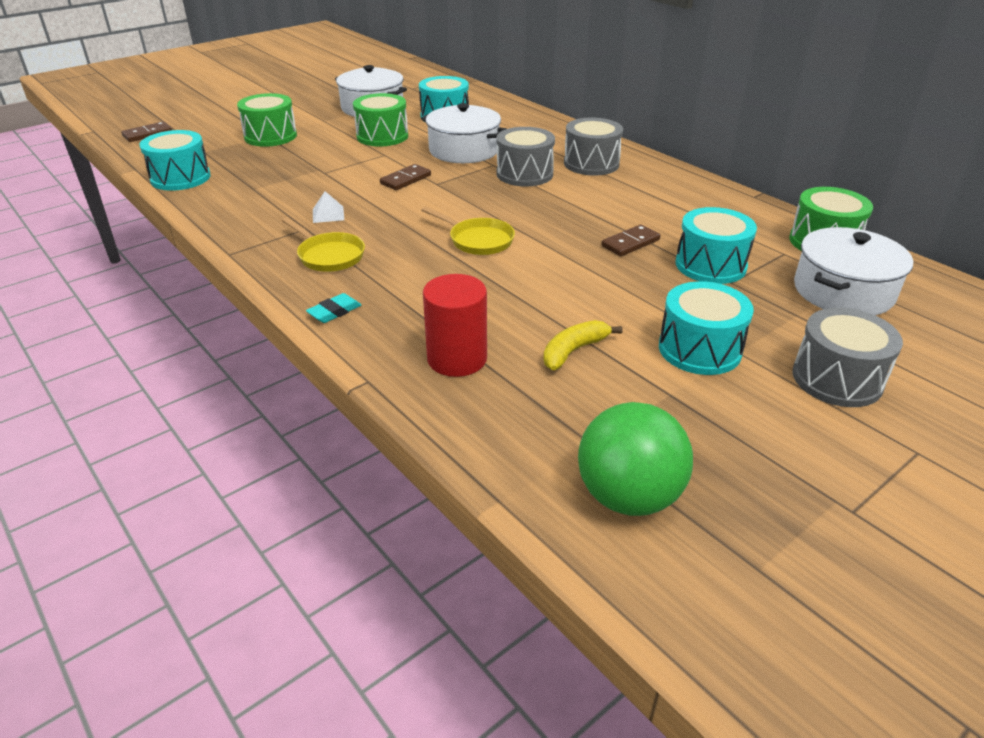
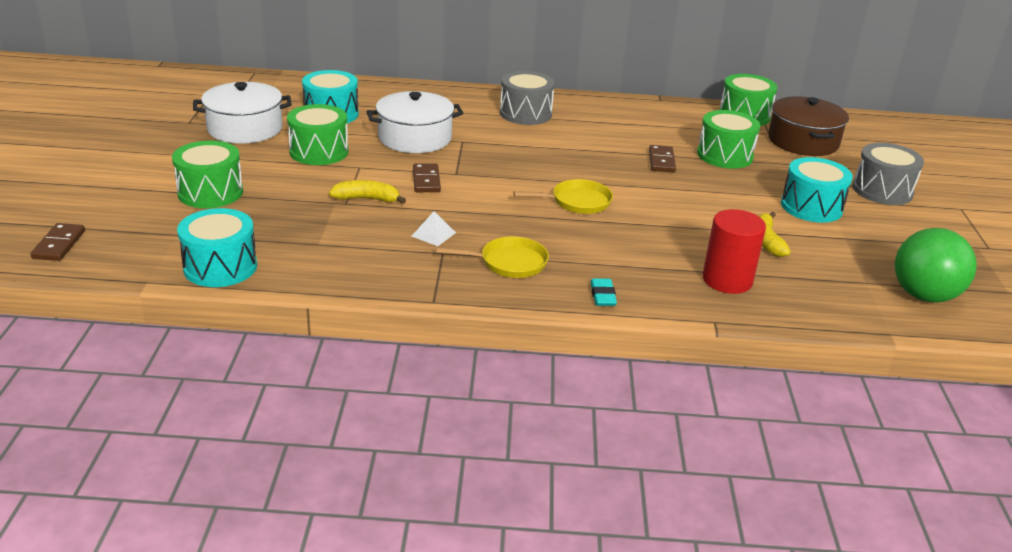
camera: 50 degrees left, 5 degrees down
grey drum [496,127,555,187] -> none
turquoise drum [675,207,757,284] -> green drum [697,110,760,168]
white pot [794,227,913,315] -> brown pot [768,96,849,156]
none -> yellow banana [329,180,406,204]

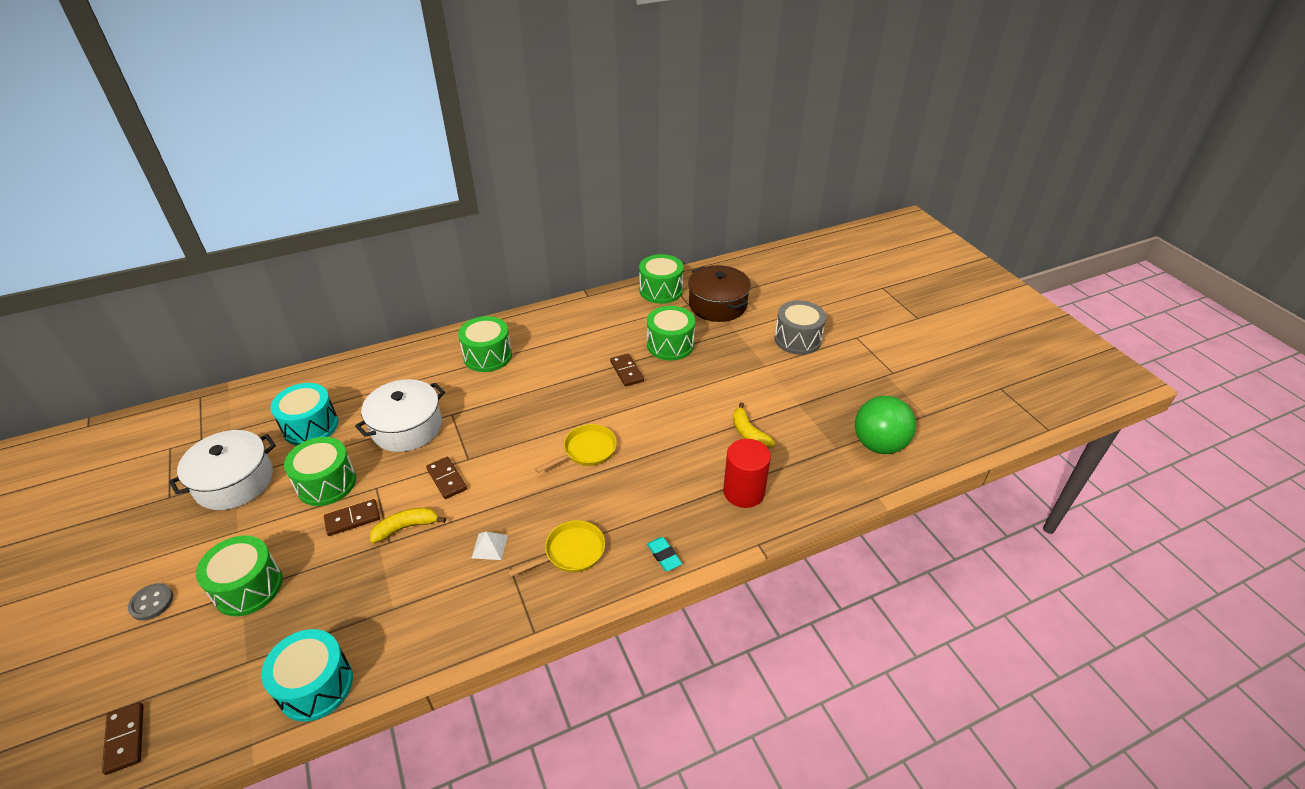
camera: 25 degrees left, 10 degrees up
grey drum [500,71,555,125] -> green drum [458,316,512,372]
turquoise drum [781,157,853,223] -> none
none -> grey button [128,583,173,621]
none -> brown domino [324,499,380,536]

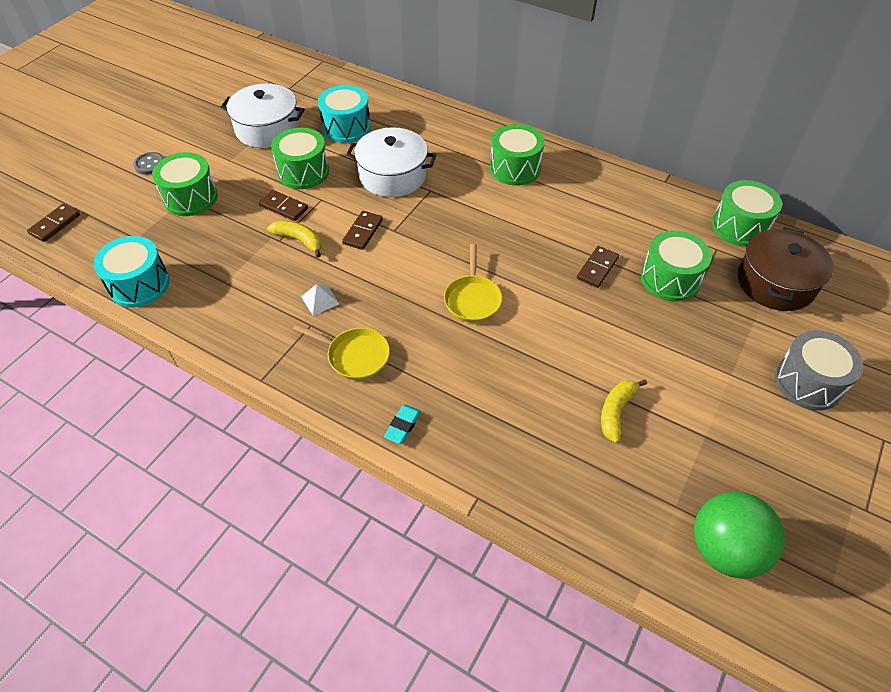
camera: 55 degrees right, 10 degrees up
yellow pan [535,424,617,473] -> yellow pan turned 75 degrees clockwise [444,244,502,323]
red cylinder [723,439,771,508] -> none

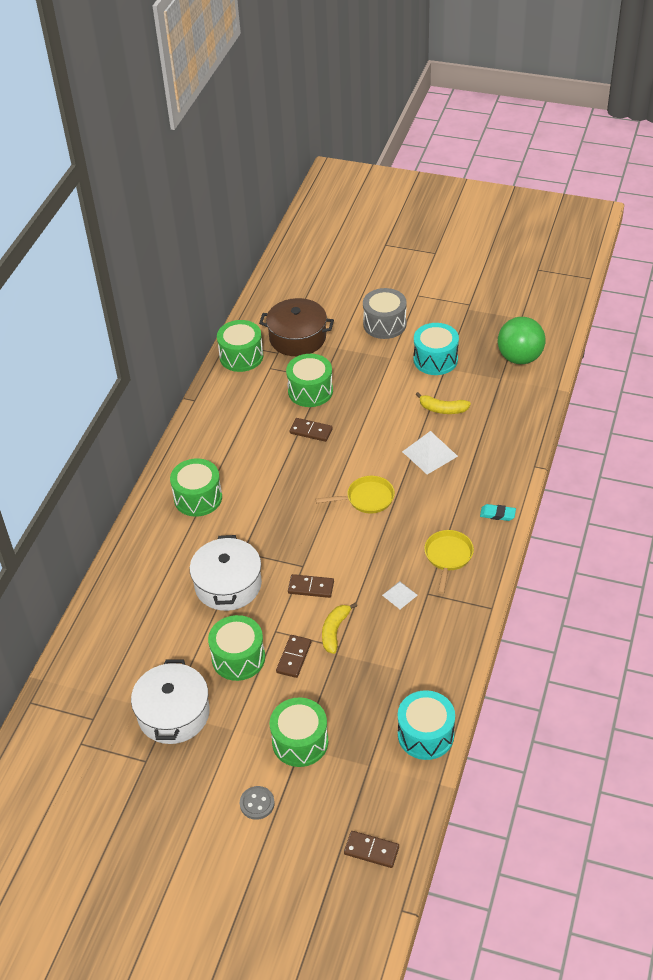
camera: 100 degrees left, 5 degrees down
turquoise drum [318,85,371,143] -> turquoise drum moved to [413,323,459,375]
none -> white pyramid [402,431,458,475]

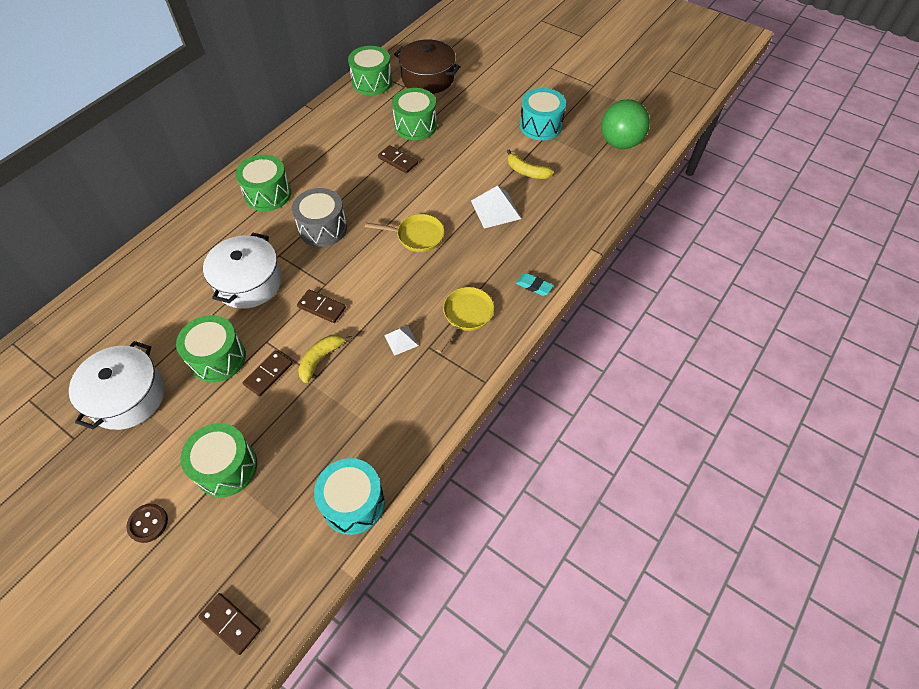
camera: 15 degrees right, 10 degrees up
grey button [240,786,275,820] -> brown button [127,504,168,543]
grey drum [363,288,407,339] -> grey drum moved to [292,188,347,247]

